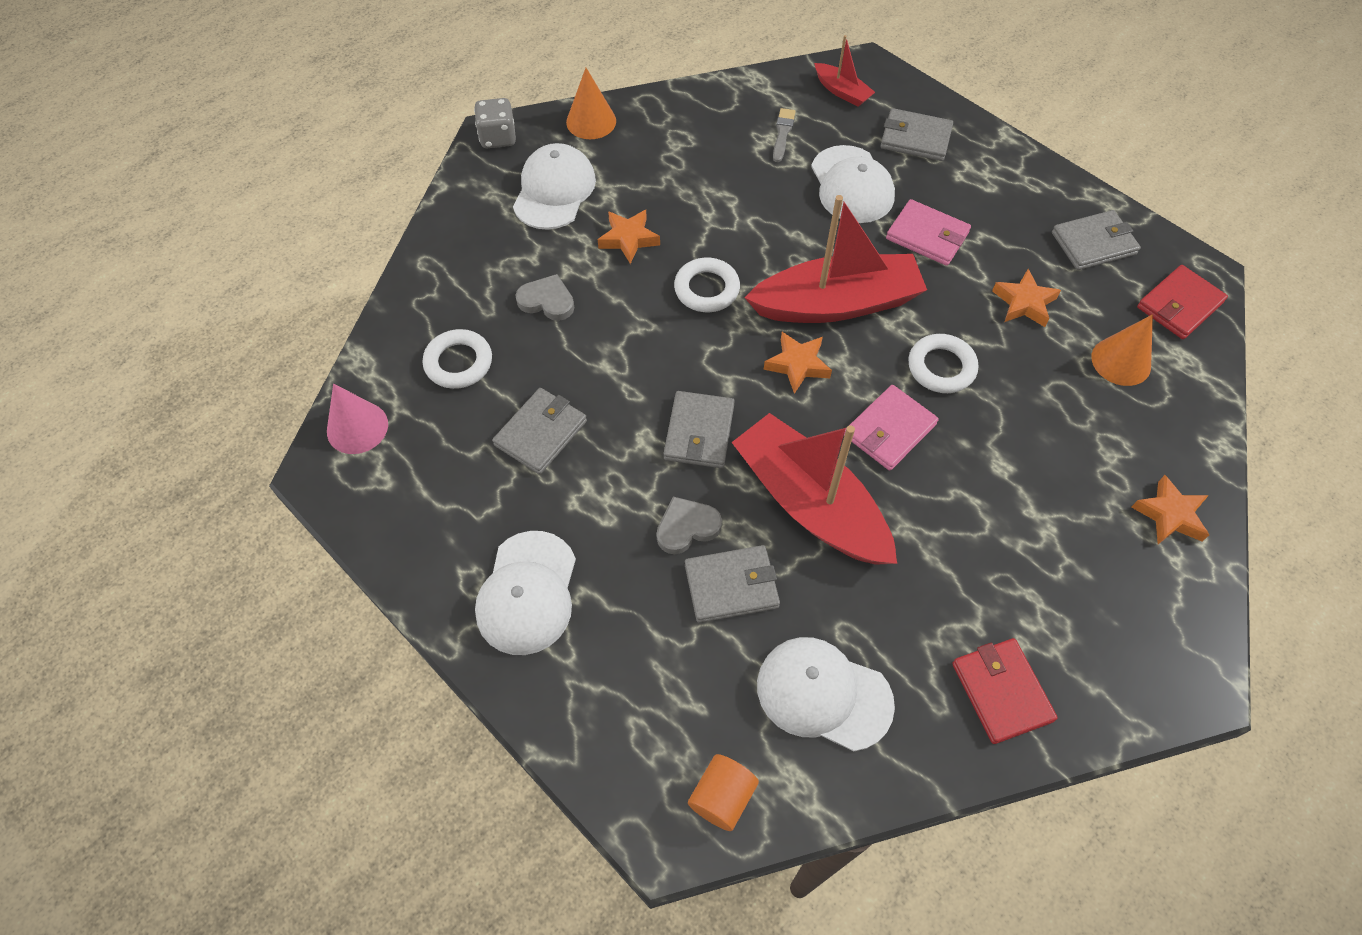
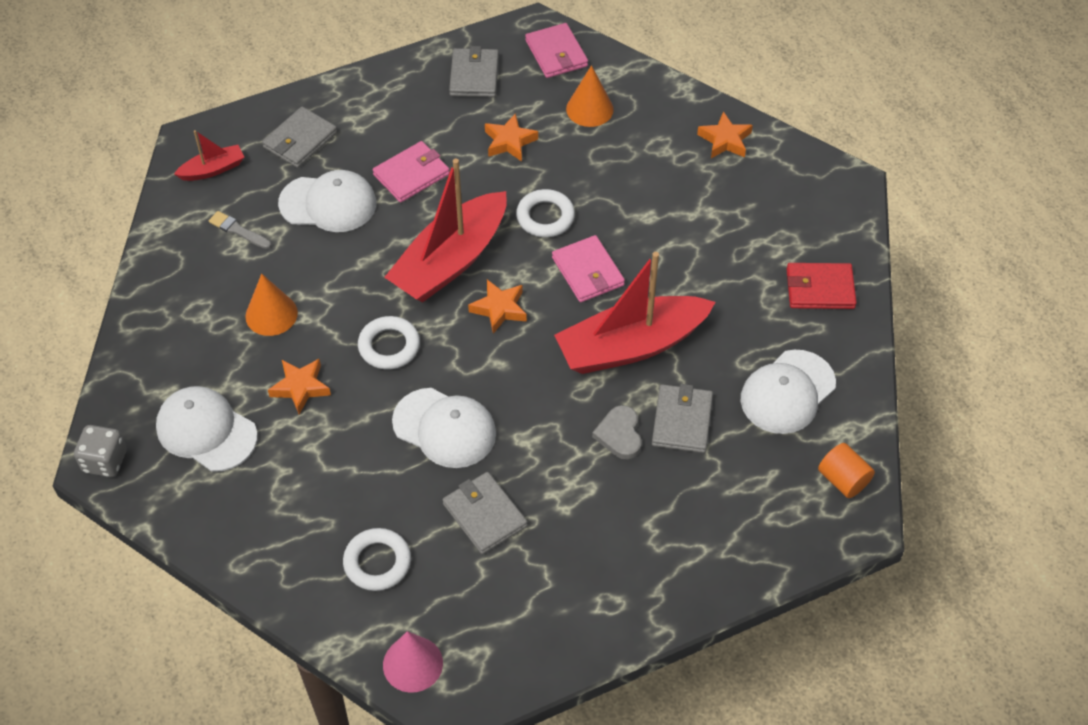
camera: 70 degrees left, 5 degrees down
white cap [475,531,576,655] -> white cap moved to [392,388,496,468]
grey heart [515,274,574,321] -> none
orange cone [566,68,616,139] -> orange cone moved to [245,273,298,336]
grey wallet [664,391,735,468] -> none
red boat [745,195,927,323] -> red boat turned 150 degrees counterclockwise [384,158,507,302]
red wallet [1137,265,1228,339] -> pink wallet [525,23,588,78]

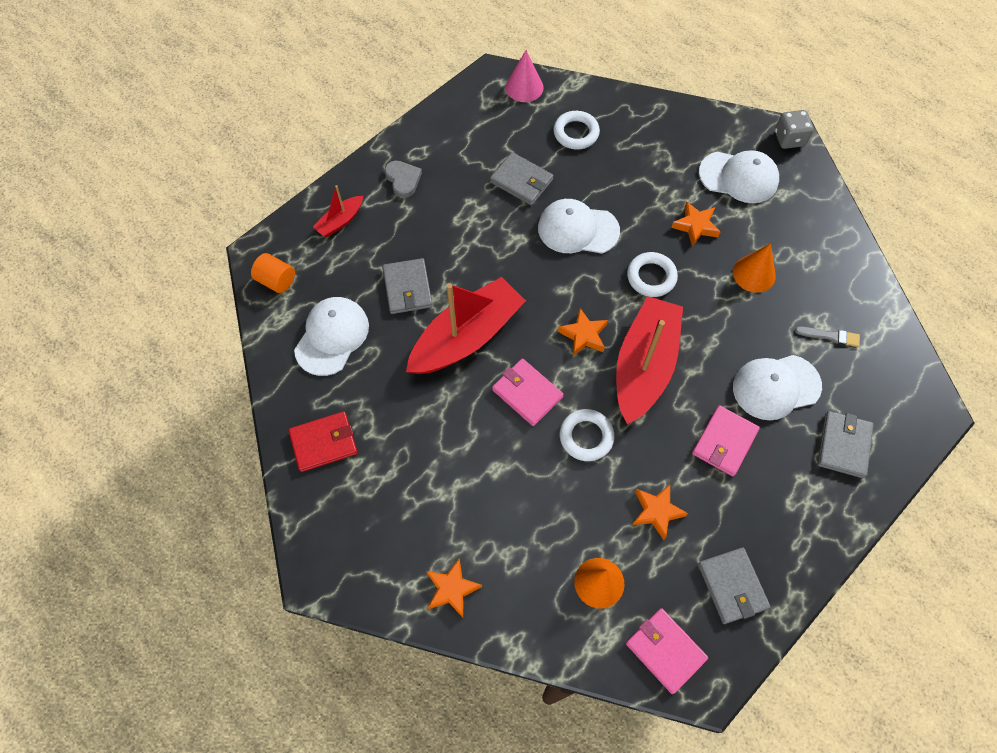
camera: 160 degrees right, 10 degrees up
red boat [174,130,244,181] -> red boat moved to [313,185,363,237]
grey heart [592,405,642,459] -> grey heart moved to [385,161,422,198]

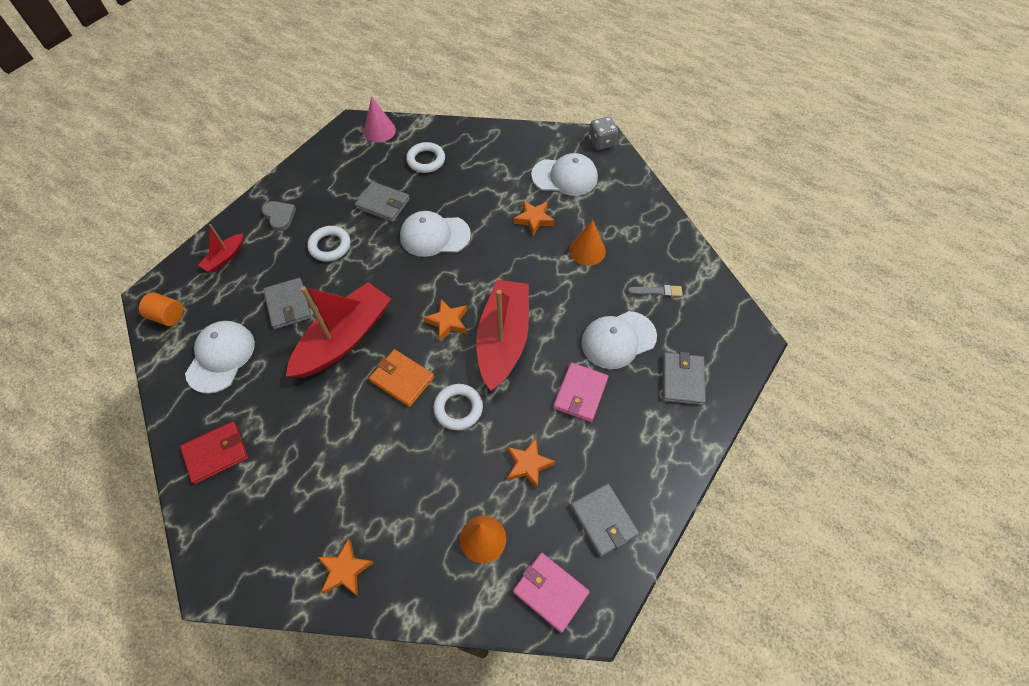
camera: 10 degrees left, 5 degrees down
pink wallet [492,358,564,426] -> orange wallet [369,349,434,407]
white ring [627,252,678,297] -> white ring moved to [307,226,350,262]

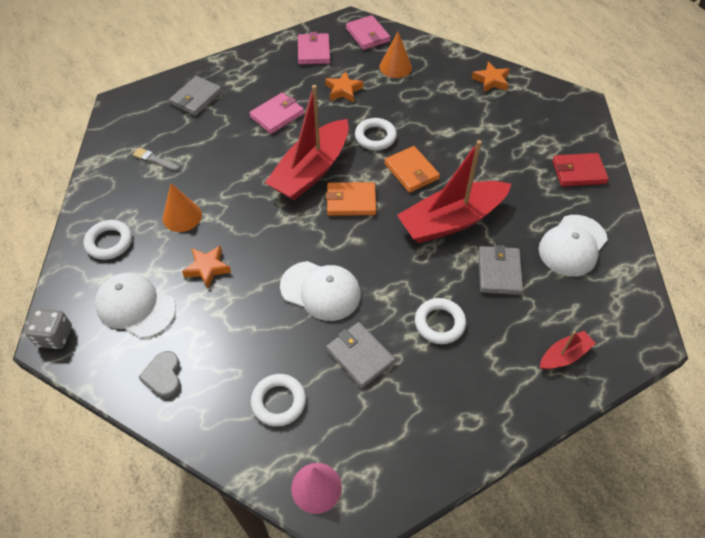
camera: 155 degrees left, 5 degrees down
orange cylinder [139,292,183,326] -> none
grey heart [262,201,296,231] -> grey heart moved to [139,351,181,398]
orange star [424,299,467,341] -> orange wallet [326,182,376,216]
grey wallet [570,483,639,557] -> pink wallet [298,32,330,65]
white cap [581,311,657,369] -> none
none -> white ring [84,220,132,260]

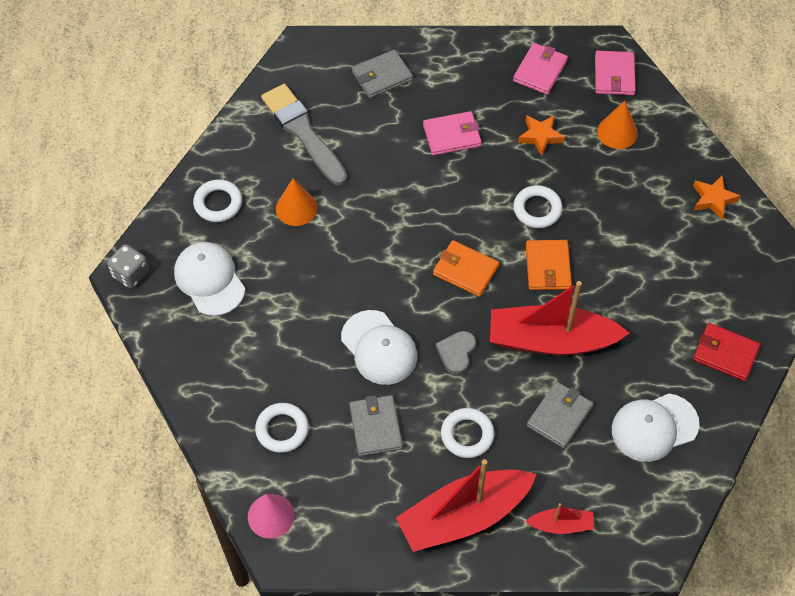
camera: 30 degrees right, 5 degrees up
grey brush [133,148,180,171] -> grey brush [261,84,347,185], size x2.32
grey heart [139,351,181,398] -> grey heart moved to [436,331,476,375]
orange star [182,246,231,289] -> none
red boat [265,85,349,200] -> red boat moved to [396,459,537,552]

